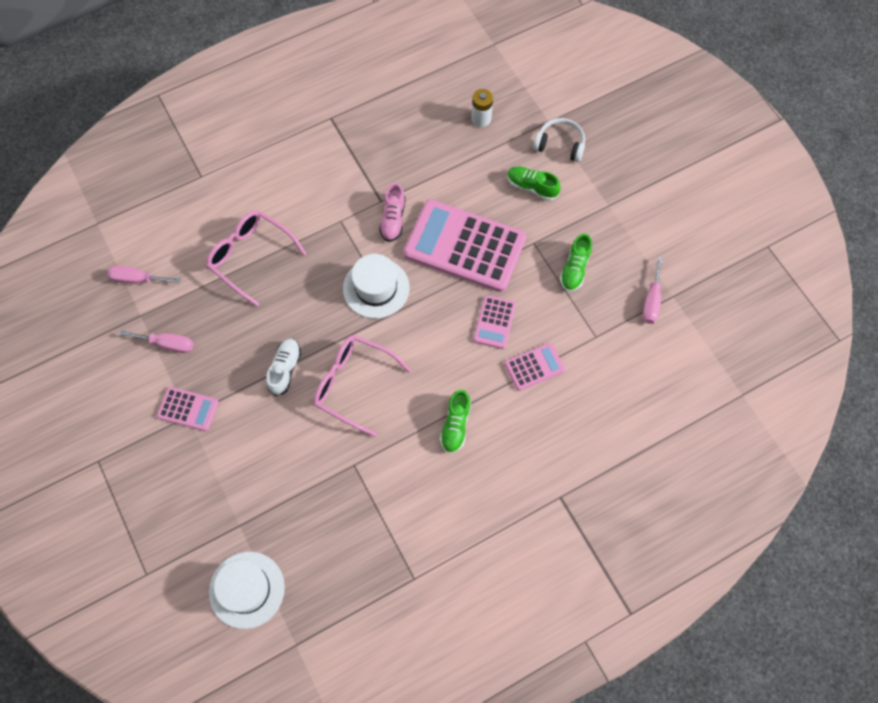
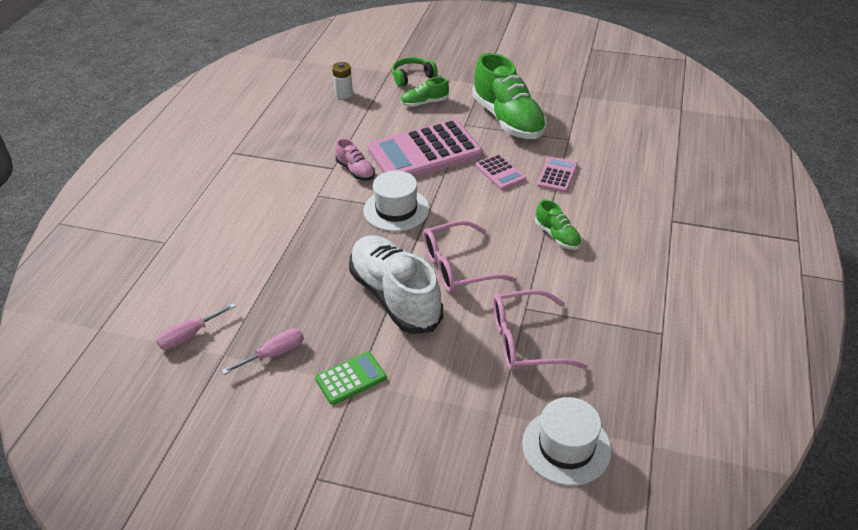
camera: 45 degrees left, 25 degrees down
pink calculator [157,387,219,431] -> green calculator [315,352,387,405]
pink glasses [206,210,307,307] -> pink glasses moved to [493,290,588,372]
white shoe [266,339,301,396] -> white shoe [349,235,443,334], size x2.11
white headphones [533,118,585,162] -> green headphones [392,57,438,87]
green shoe [560,233,592,292] -> green shoe [472,53,547,139], size x2.11
pink screwdriver [643,257,663,324] -> none

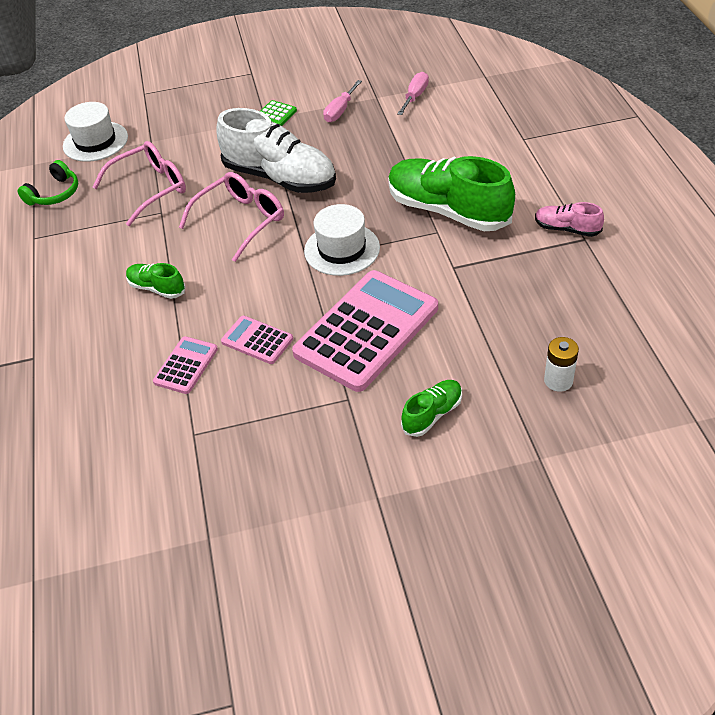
camera: 155 degrees right, 5 degrees up
pink shoe [335,138,375,181] -> pink shoe moved to [535,202,604,237]
green headphones [392,57,438,87] -> green headphones moved to [17,160,78,206]
green shoe [472,53,547,139] -> green shoe moved to [388,156,515,231]
pink calculator [537,157,578,193] -> pink calculator turned 150 degrees counterclockwise [153,336,218,394]

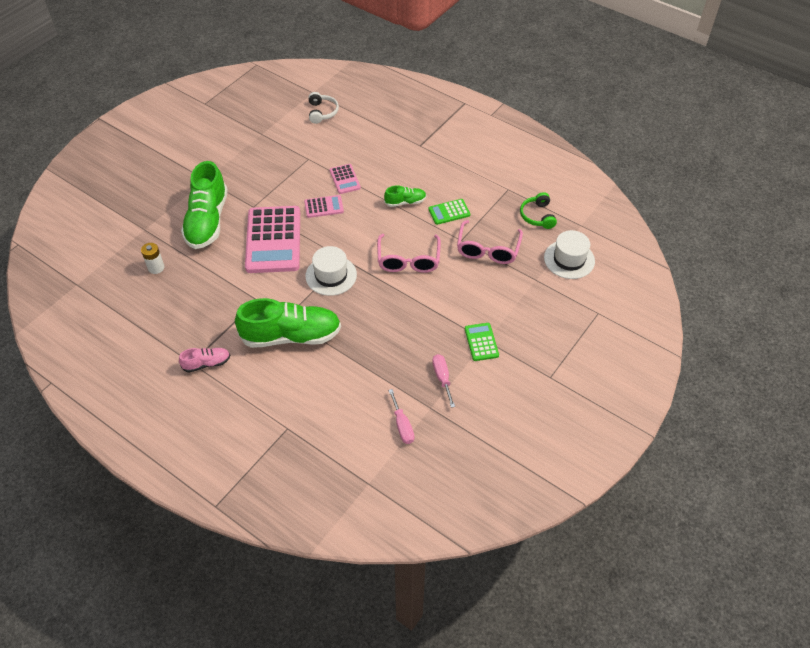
camera: 135 degrees right, 5 degrees up
white shoe [216,108,336,193] -> none
green shoe [401,380,462,437] -> green shoe [181,161,228,249], size x2.11
none -> white headphones [309,92,339,124]
none -> green calculator [428,199,470,225]

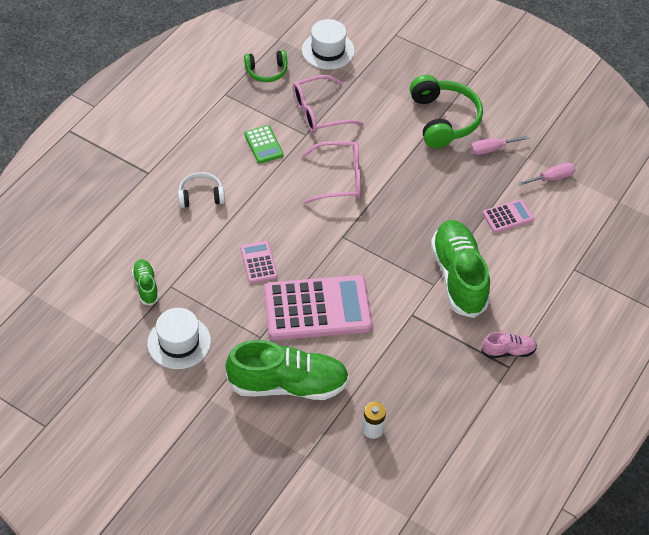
camera: 95 degrees left, 0 degrees up
pink shoe [179,348,230,373] -> pink shoe turned 105 degrees clockwise [481,332,537,358]
white hat [305,246,357,296] -> white hat moved to [147,308,211,369]
white headphones [309,92,339,124] -> white headphones moved to [178,172,225,208]
pink calculator [330,164,361,194] -> pink calculator moved to [483,199,534,233]
green shoe [384,185,426,207] -> green shoe moved to [132,260,159,306]
pink glasses [457,220,523,264] -> pink glasses turned 150 degrees clockwise [293,75,364,133]
green calculator [465,323,499,361] -> green headphones [410,75,483,148]

